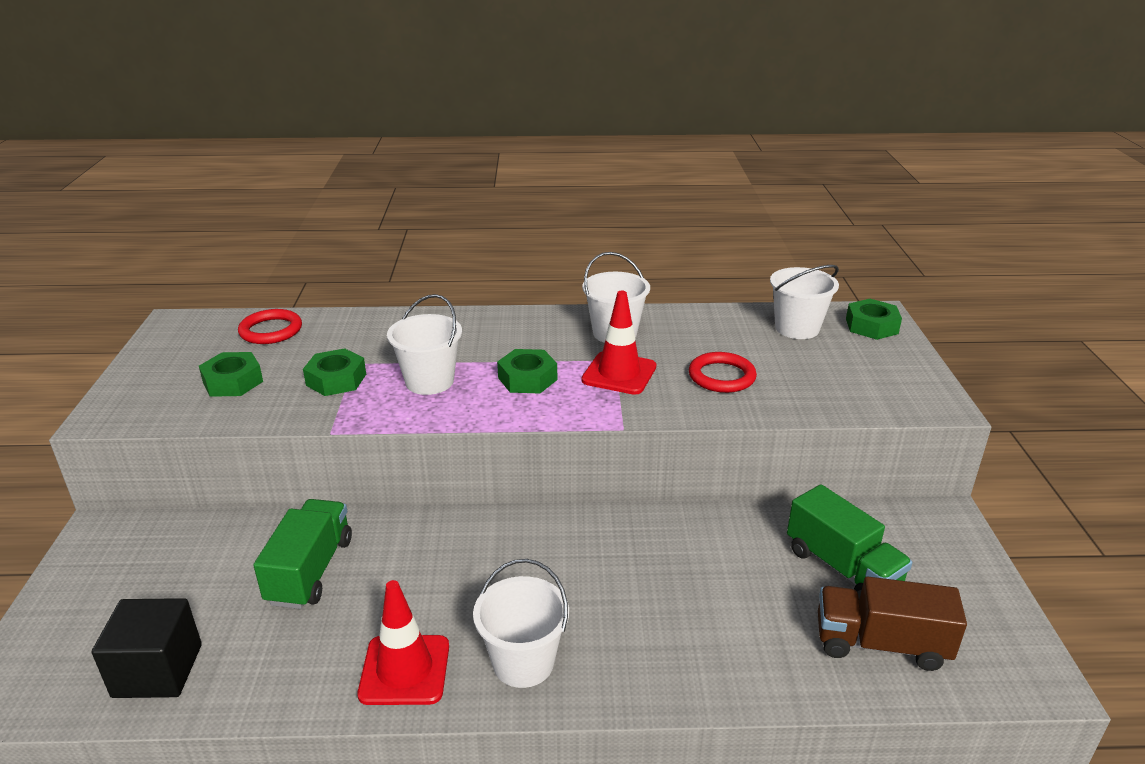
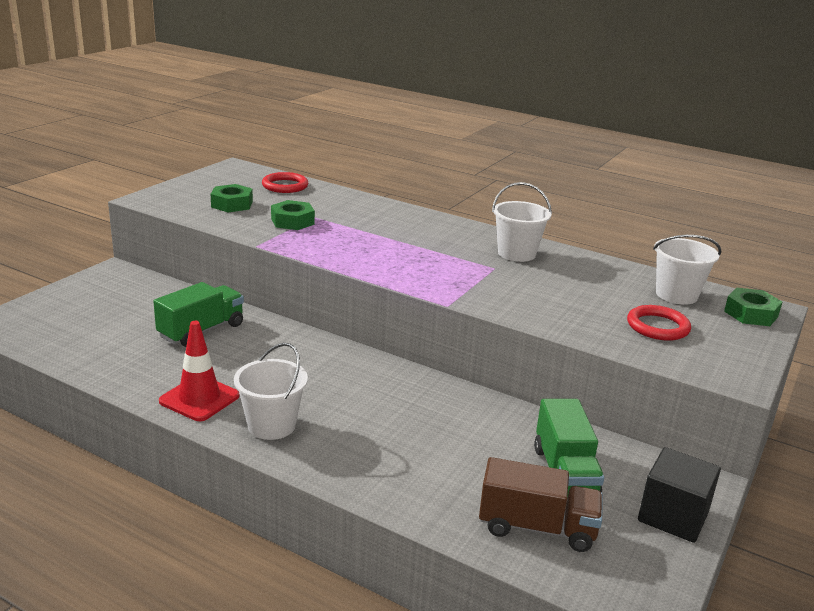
camera: 30 degrees right, 5 degrees down
black cube [92,598,202,698] -> black cube moved to [638,447,721,543]
white bucket [387,294,462,395] -> none
green nut [497,349,557,393] -> none
red traffic cone [581,291,656,395] -> none
red ring [689,352,757,393] -> red ring moved to [627,305,691,341]
brown truck [818,576,967,671] -> brown truck turned 150 degrees clockwise [479,457,603,552]

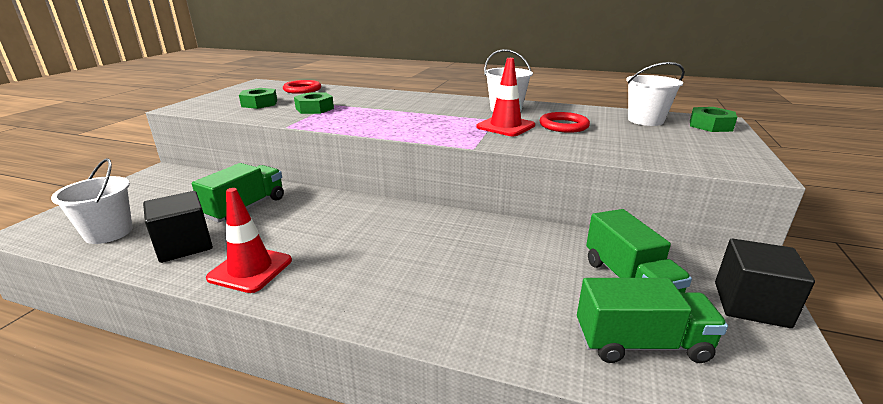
camera: 10 degrees left, 0 degrees up
white bucket [234,343,308,440] -> white bucket moved to [51,158,133,244]
brown truck [479,457,603,552] -> green truck [577,278,728,363]
red ring [627,305,691,341] -> red ring moved to [540,112,590,133]
none -> black cube [143,191,213,263]
none -> red traffic cone [476,58,535,136]

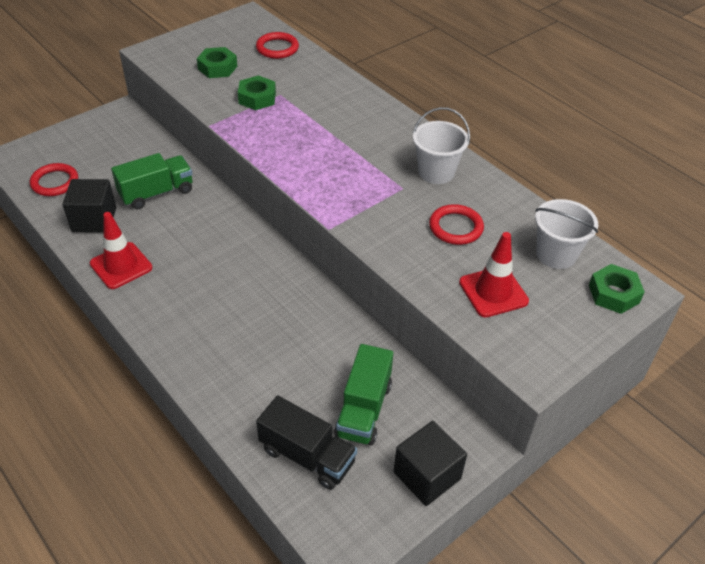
camera: 30 degrees right, 20 degrees up
white bucket [51,158,133,244] -> red ring [30,163,78,196]
red traffic cone [476,58,535,136] -> red traffic cone moved to [459,232,529,318]
green truck [577,278,728,363] -> black truck [256,396,357,490]

